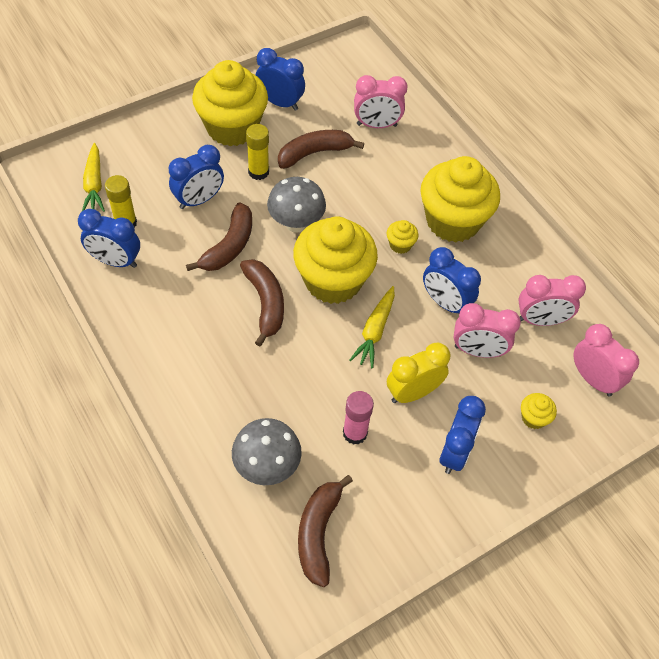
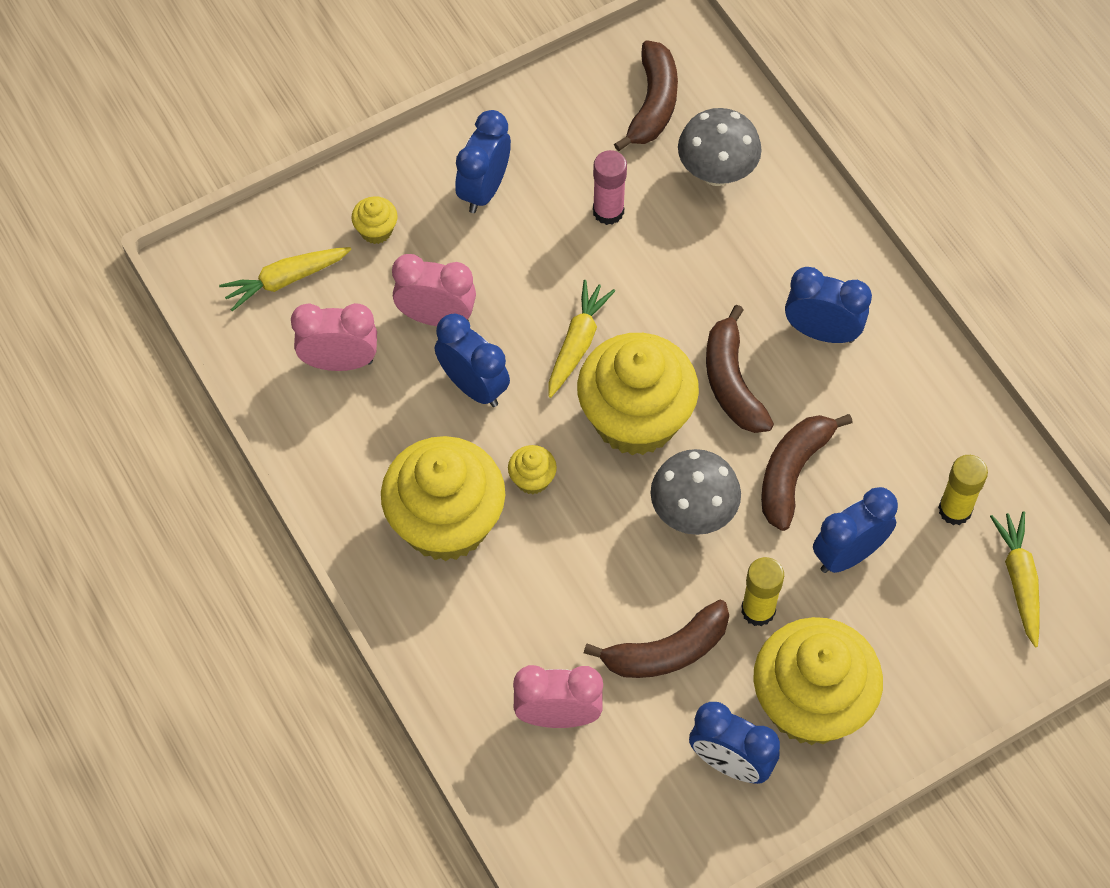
camera: 175 degrees left, 5 degrees up
blue clock [78,209,140,268] -> blue clock moved to [785,267,872,343]
yellow clock [387,342,450,403] -> none
pink clock [573,324,639,396] -> yellow carrot [219,247,351,311]

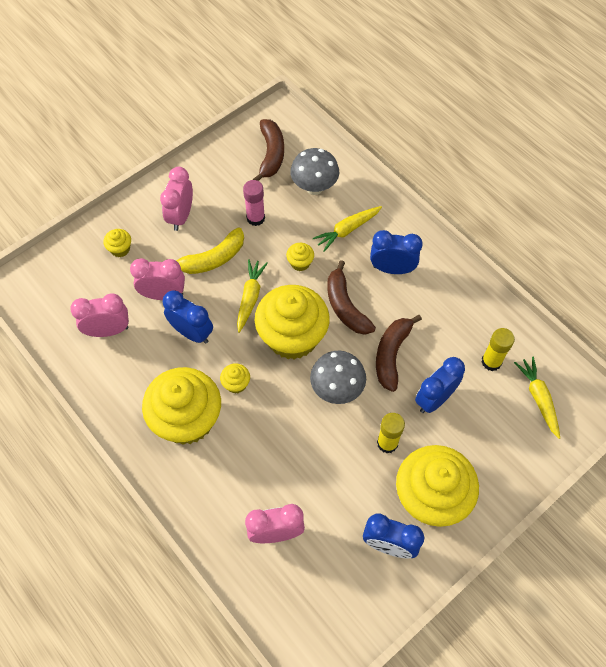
camera: 10 degrees left, 0 degrees up
yellow carrot [219,247,351,311] -> yellow carrot moved to [313,206,382,252]
blue clock [455,110,511,213] -> pink clock [160,167,193,231]
brown banana [584,600,729,678] -> none
none -> yellow banana [176,228,244,274]
none -> yellow cupcake [286,243,314,271]

